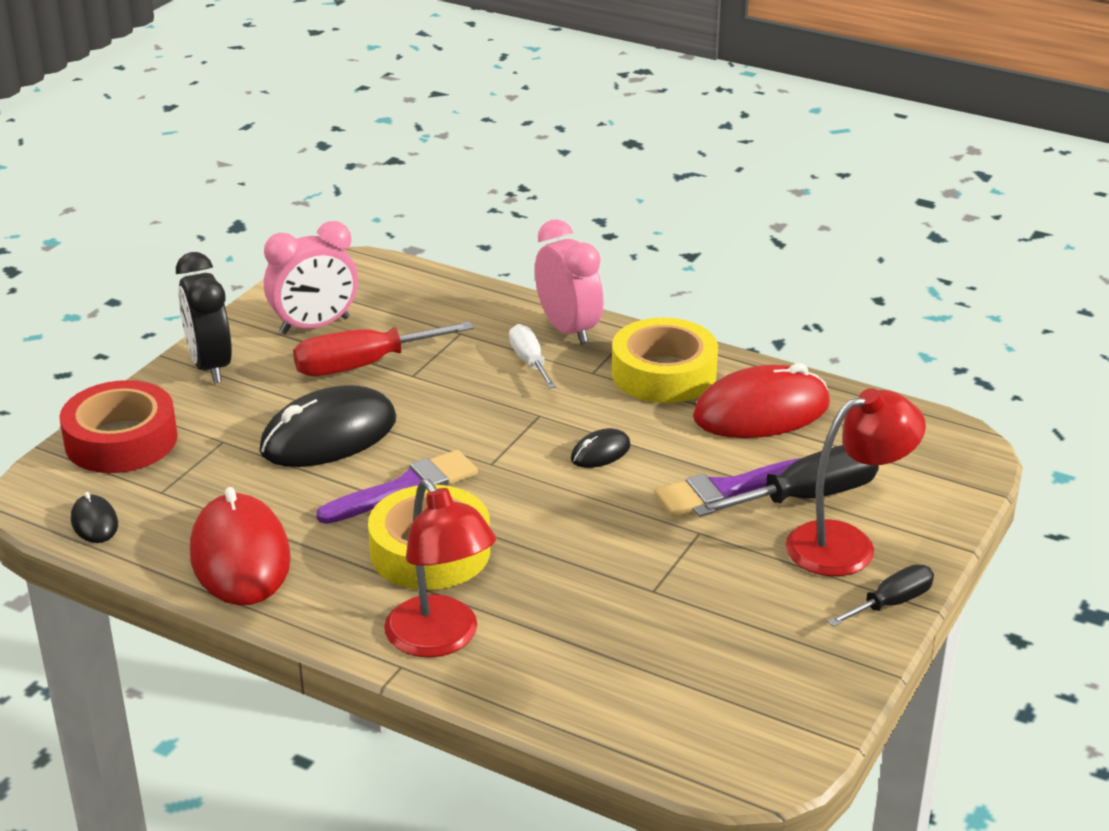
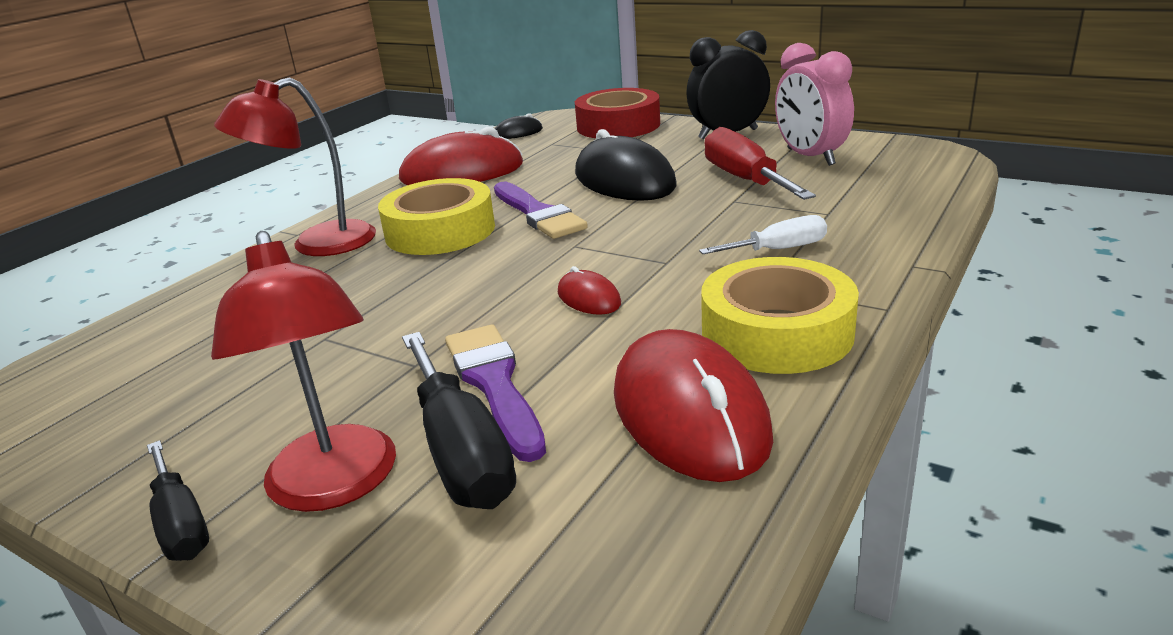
camera: 95 degrees right, 5 degrees down
pink clock [535,219,604,345] -> none
black mouse [571,428,631,468] -> red mouse [558,266,621,315]

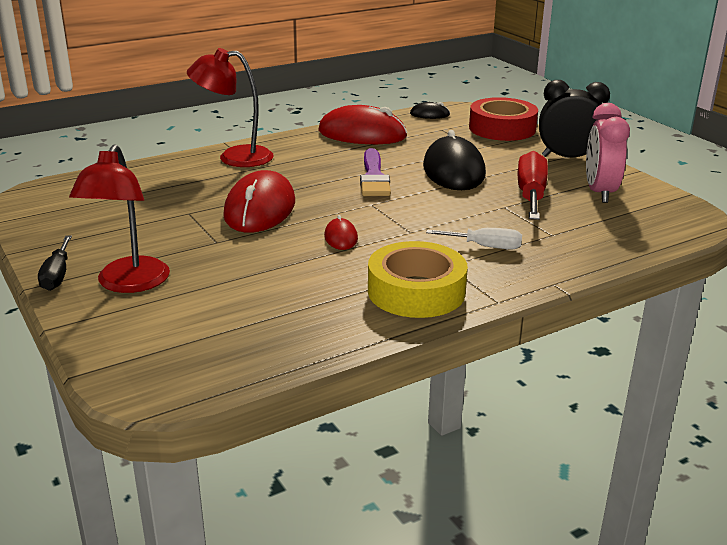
camera: 25 degrees right, 0 degrees up
yellow tape [378,178,495,255] -> none
black screwdriver [402,332,516,509] -> none
purple brush [445,325,546,462] -> none
red mouse [614,329,773,482] -> red mouse moved to [223,170,295,232]

